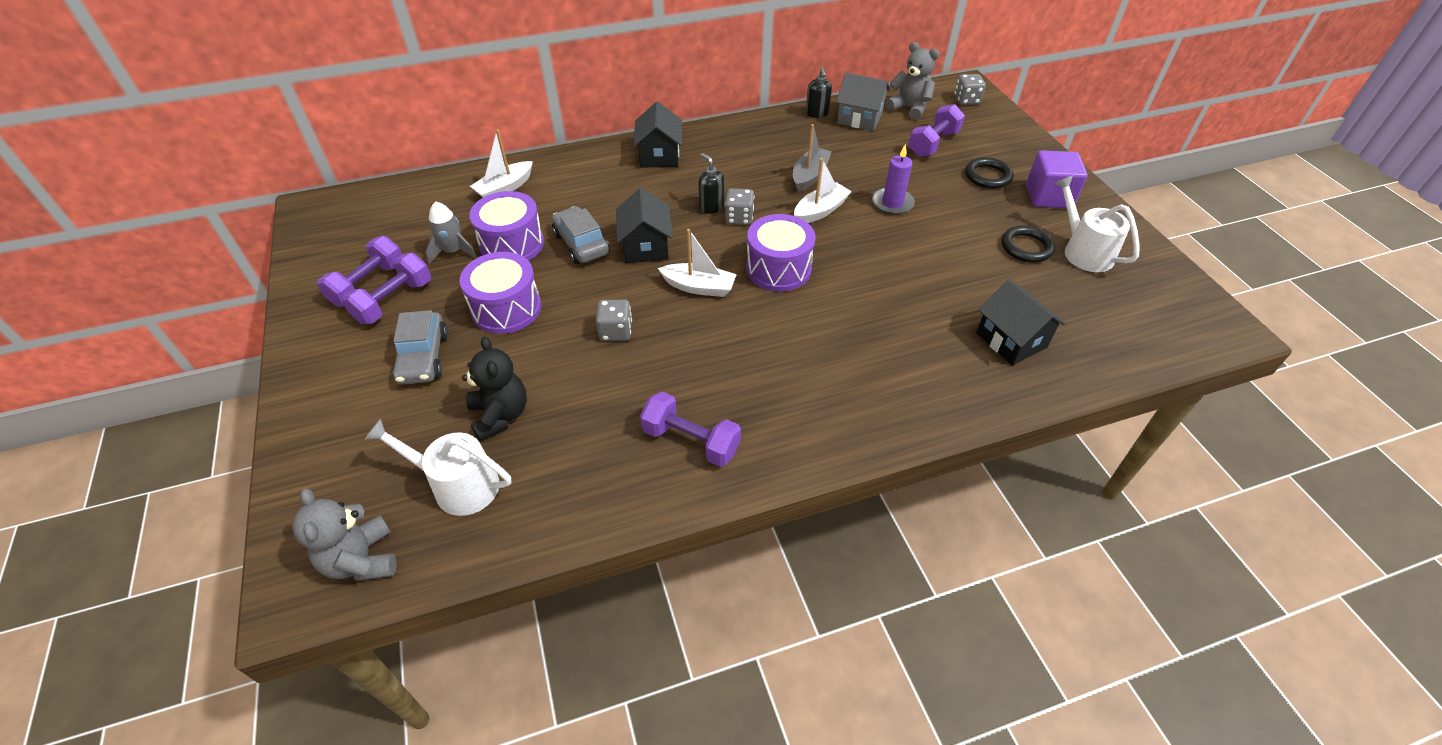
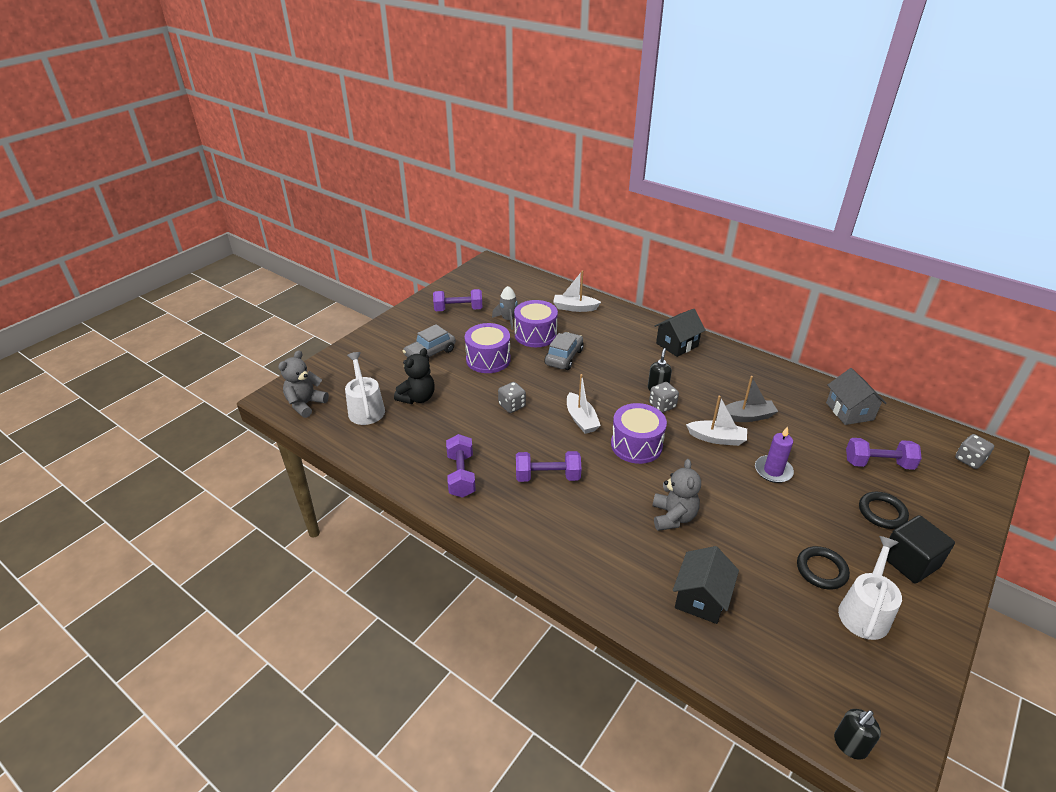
camera: 55 degrees right, 10 degrees down
purple dumbbell [342,253,431,324] -> purple dumbbell moved to [516,451,581,482]
black house [616,188,673,263] -> none
black soap dispenser [806,67,832,118] -> black soap dispenser moved to [834,709,881,759]
grey teddy bear [885,42,940,120] -> grey teddy bear moved to [653,459,701,531]
purple cube [1026,150,1088,208] -> black cube [886,515,955,583]

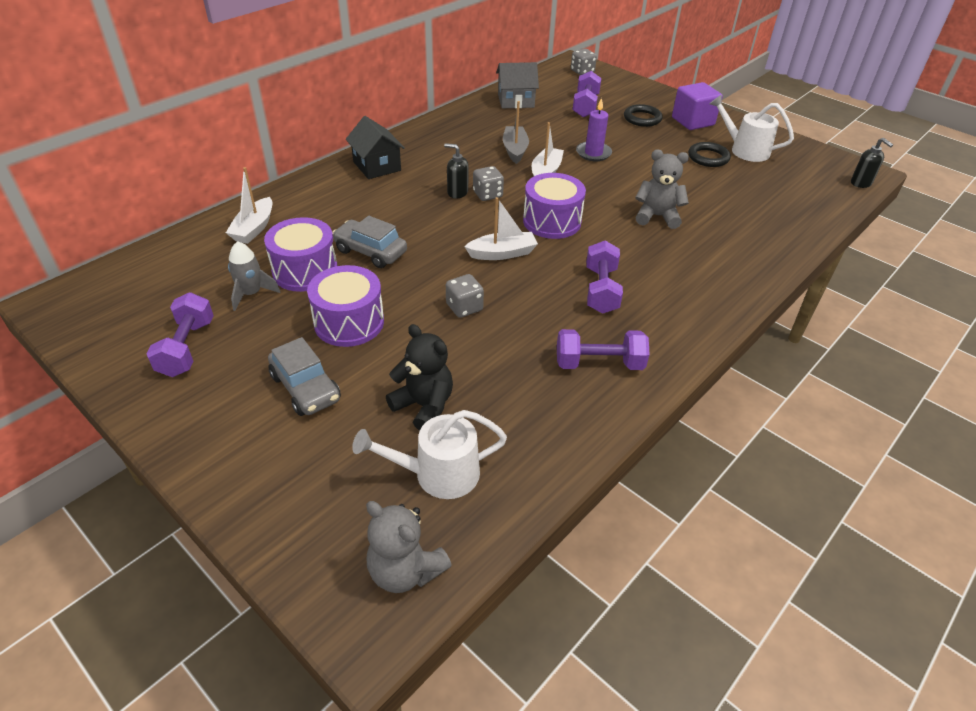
camera: 85 degrees left, 5 degrees up
black house [673,546,739,624] -> none
black cube [886,515,955,583] -> purple cube [672,82,723,130]

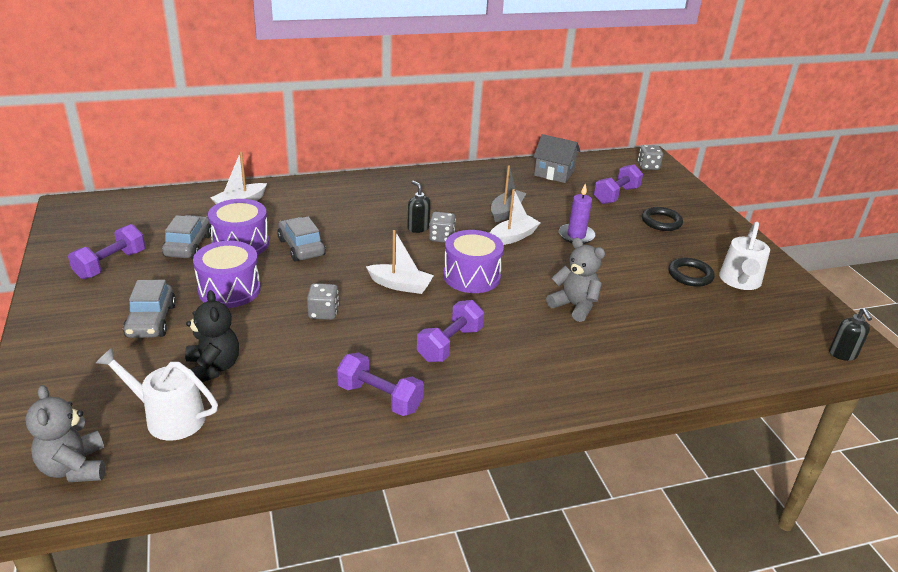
camera: 30 degrees right, 10 degrees down
grey rocket [228,241,280,311] -> grey car [162,215,211,259]
black house [346,116,405,179] -> none
purple cube [672,82,723,130] -> none
white watering can [709,95,794,162] -> white watering can turned 135 degrees counterclockwise [719,222,770,290]

